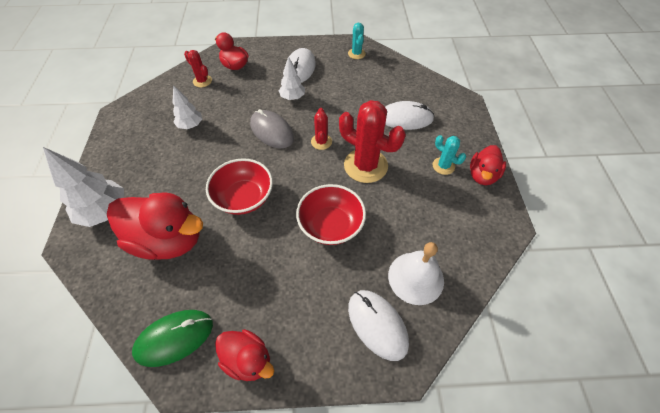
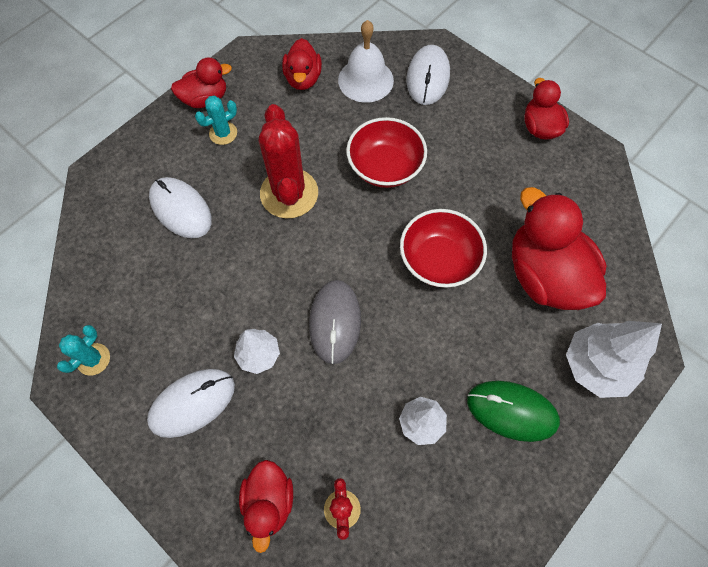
camera: 135 degrees left, 10 degrees up
green mouse [132,310,213,367] -> green mouse moved to [467,381,560,442]
red cactus [311,108,332,150] -> none
turquoise cactus [433,135,466,175] -> turquoise cactus turned 60 degrees clockwise [195,96,237,145]
none -> red duck [282,38,322,90]

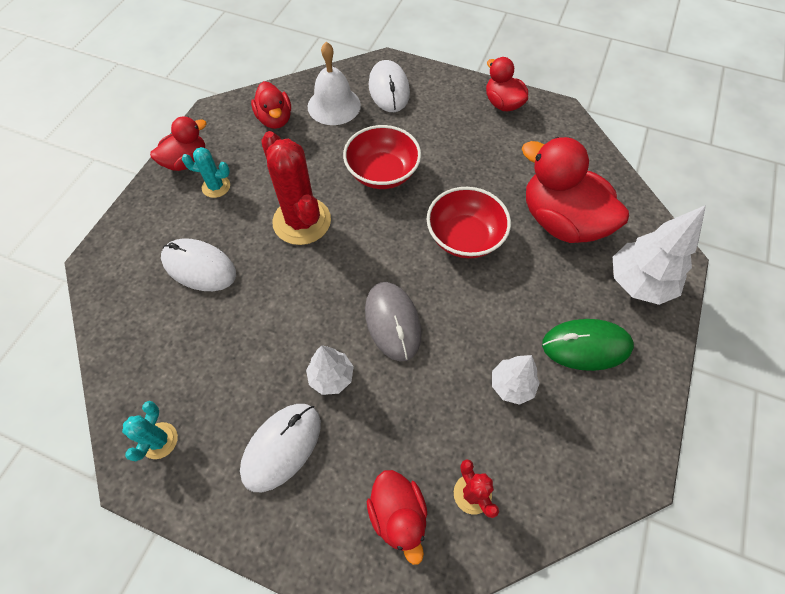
camera: 20 degrees left, 5 degrees down
turquoise cactus [195,96,237,145] -> turquoise cactus turned 60 degrees clockwise [182,147,230,198]

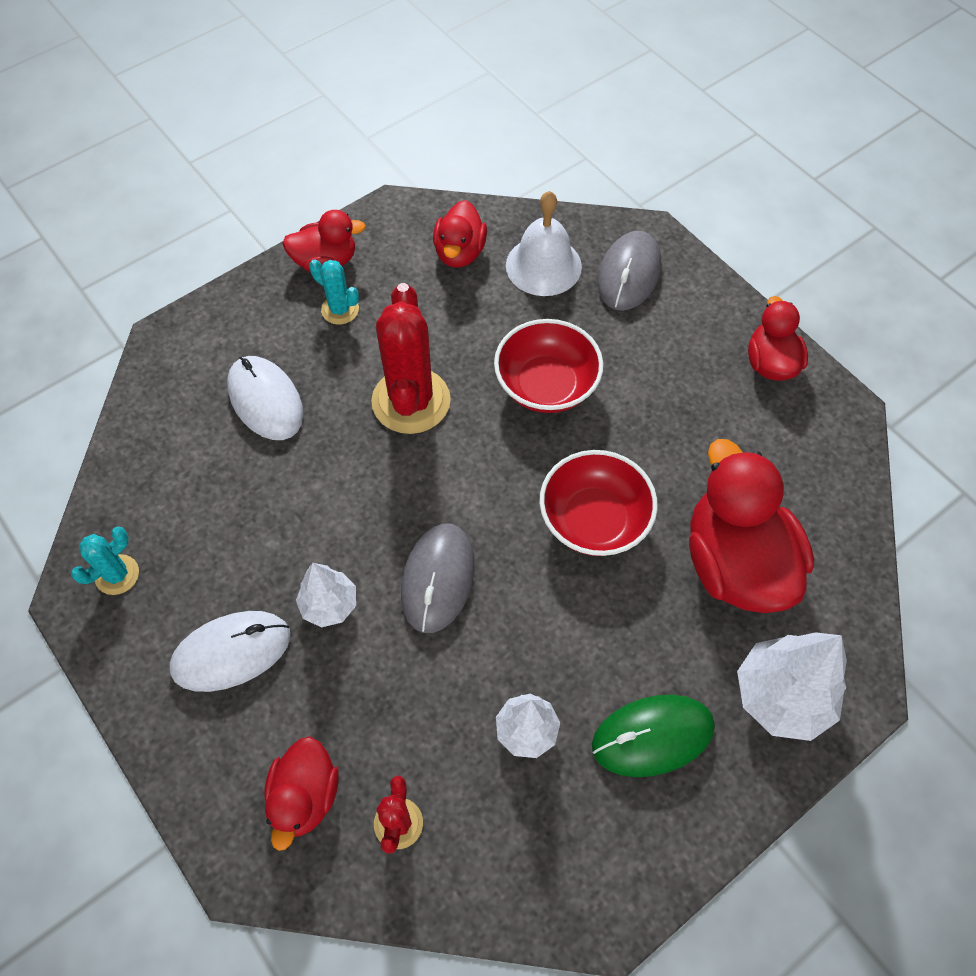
camera: 30 degrees right, 0 degrees up
white mouse [369,60,410,112] -> grey mouse [598,231,661,311]
green mouse [542,319,634,371] -> green mouse turned 45 degrees counterclockwise [592,695,715,777]

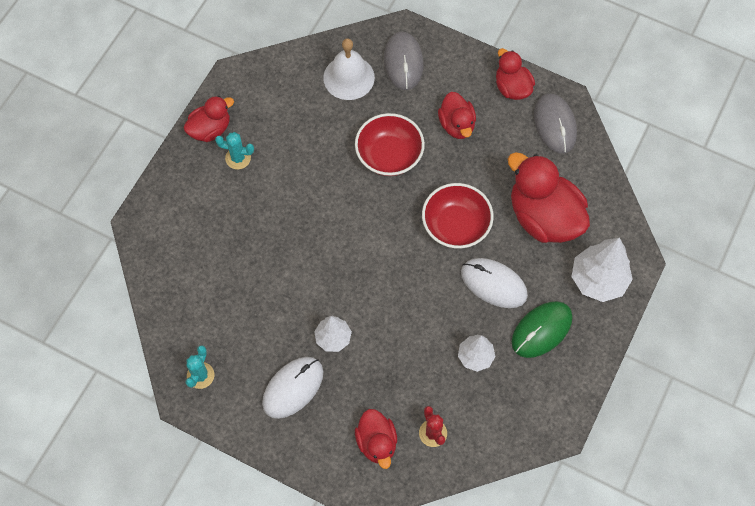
camera: 25 degrees left, 5 degrees up
white mouse [227,356,303,440] -> white mouse moved to [461,258,528,308]
red cactus [371,283,451,434] -> none
grey mouse [401,523,474,633] -> grey mouse moved to [534,93,577,154]
red duck [433,200,487,267] -> red duck moved to [438,92,476,139]

